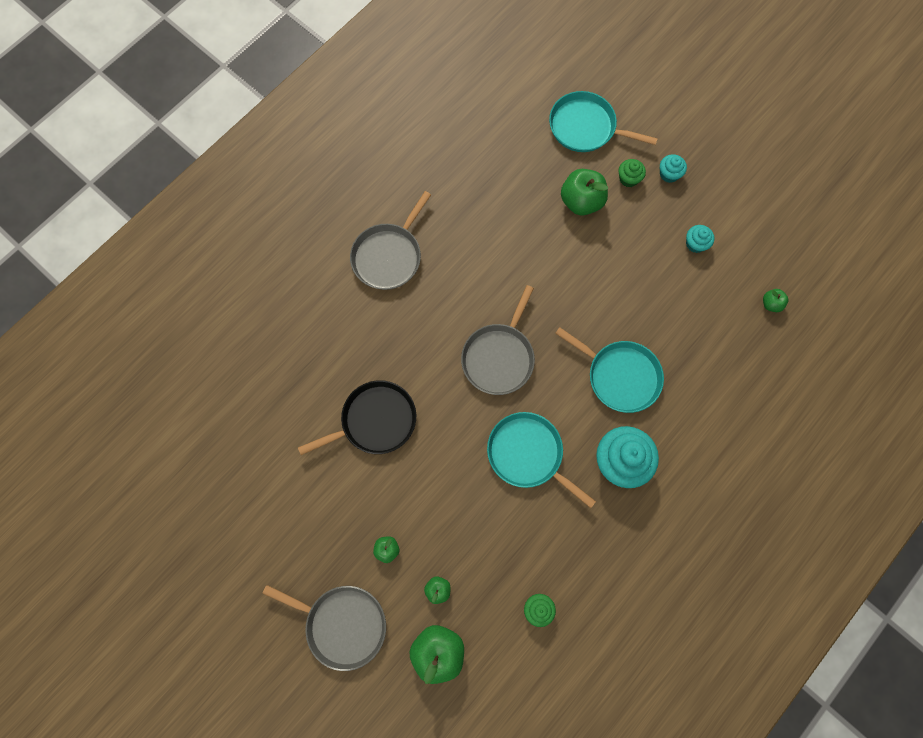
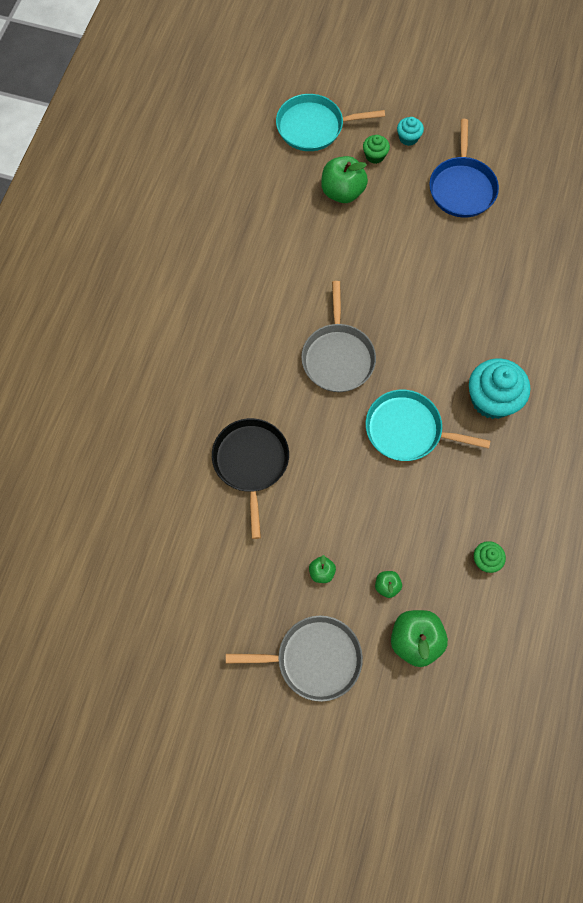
camera: 25 degrees left, 5 degrees down
black pan [298,380,416,455] -> black pan turned 45 degrees counterclockwise [212,418,289,539]
grey pan [350,191,431,290] -> none
turquoise pan [555,327,664,413] -> none
turquoise cupcake [686,225,714,253] -> blue pan [429,119,499,218]
green apple [763,289,788,312] -> none

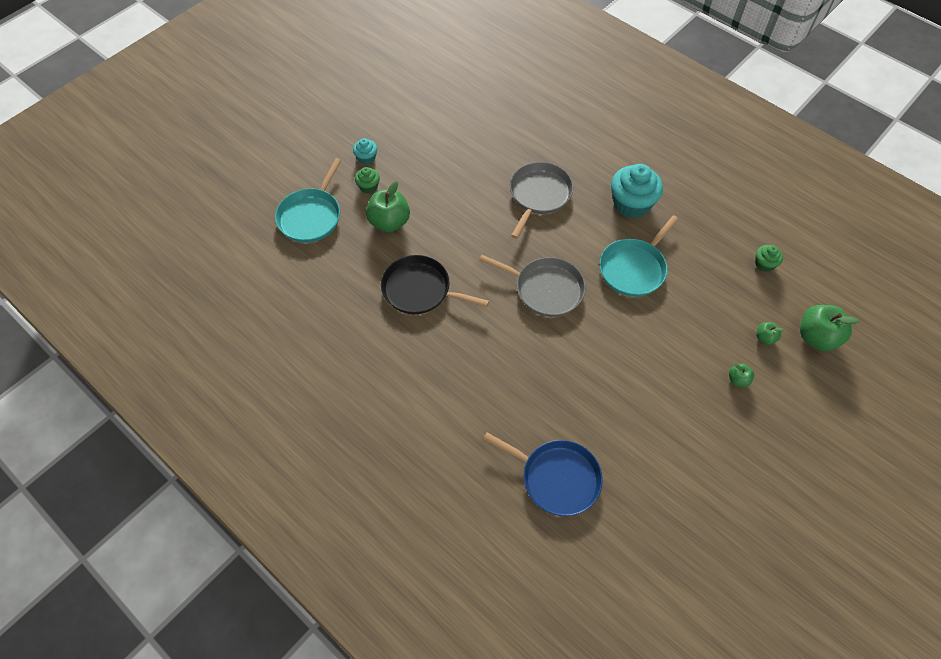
camera: 65 degrees left, 10 degrees down
black pan [212,418,289,539] -> black pan moved to [381,255,489,314]
grey pan [226,616,363,702] -> grey pan moved to [510,162,574,239]
blue pan [429,119,499,218] -> blue pan moved to [483,433,603,516]

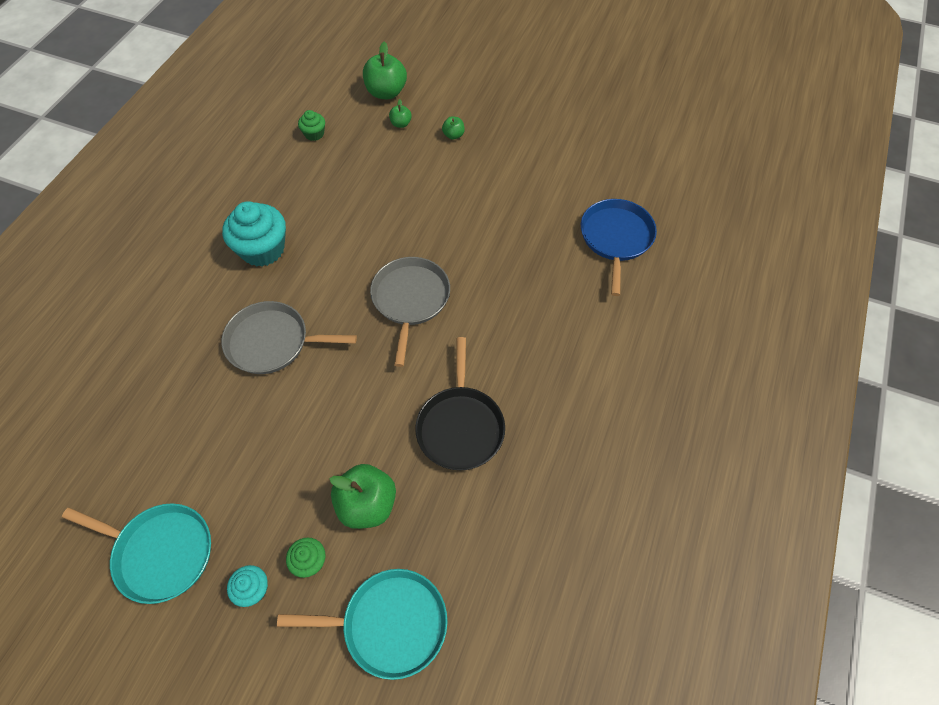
camera: 110 degrees left, 0 degrees up
turquoise pan [599,215,679,297] -> turquoise pan moved to [62,503,211,604]

